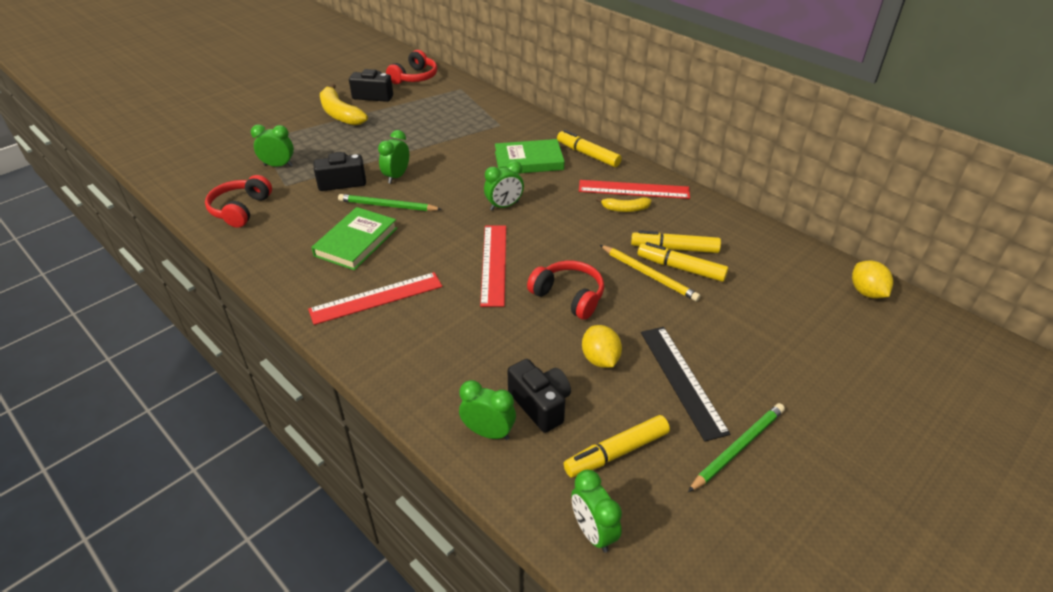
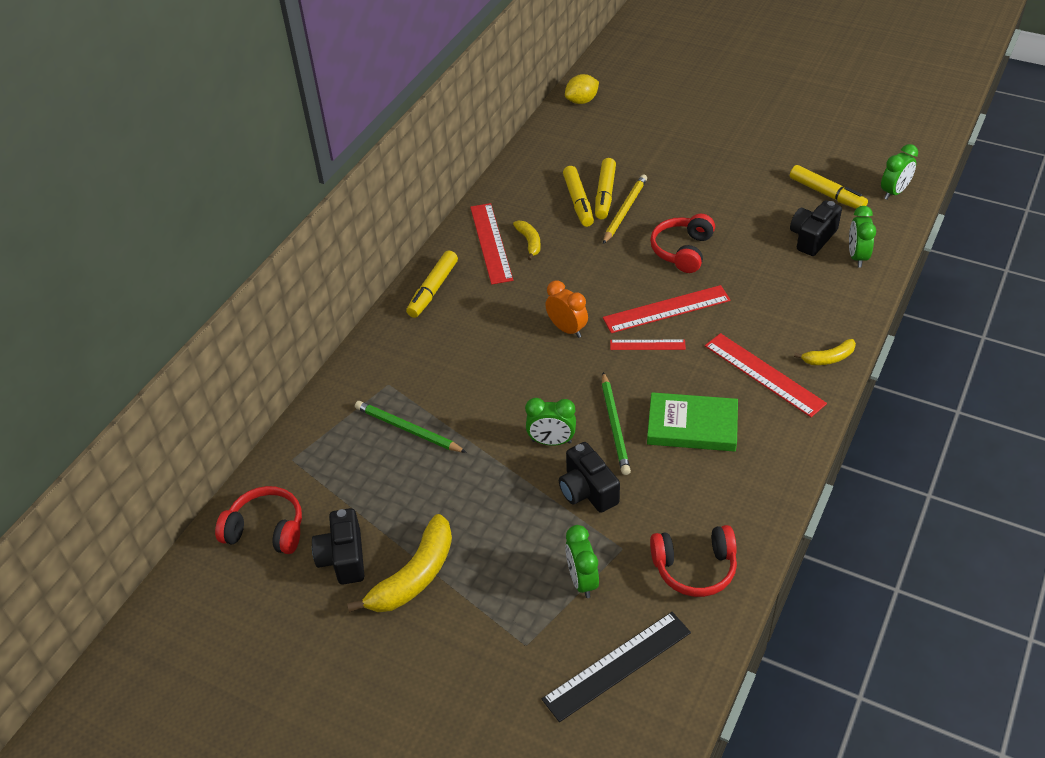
camera: 105 degrees left, 5 degrees up
green clock [484,161,524,211] -> orange clock [545,280,588,338]
green book [495,139,565,173] -> none
yellow lemon [582,325,622,368] -> none
black ruler [641,327,731,442] -> black ruler moved to [542,612,691,722]
green pencil [688,403,785,492] -> green pencil moved to [355,401,467,453]
none -> red ruler [610,340,686,350]
none -> yellow banana [794,339,856,365]

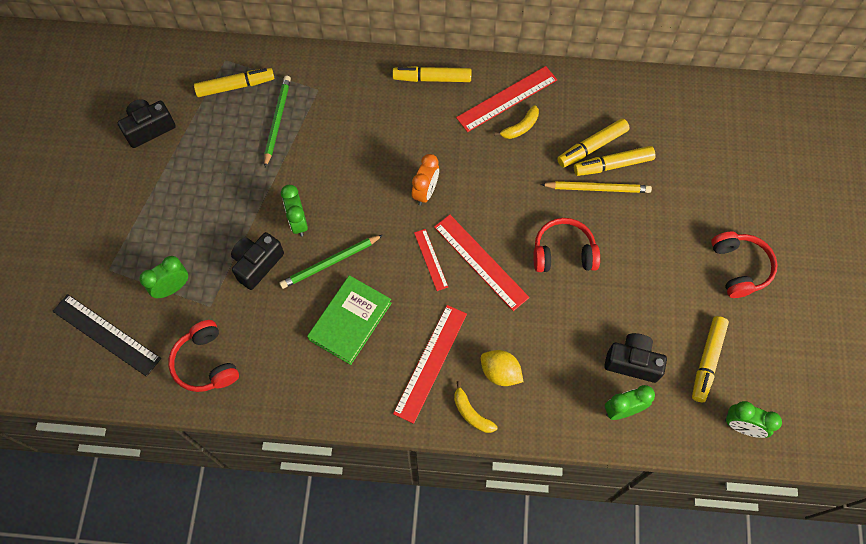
camera: 65 degrees right, 20 degrees up
red headphones [215,486,302,554] -> red headphones moved to [711,232,778,298]
yellow banana [347,514,452,612] -> none
yellow lemon [565,74,599,104] -> yellow lemon moved to [481,350,524,386]
green book [647,392,738,452] -> green book turned 45 degrees clockwise [307,275,392,365]
none -> yellow marker [194,68,274,97]

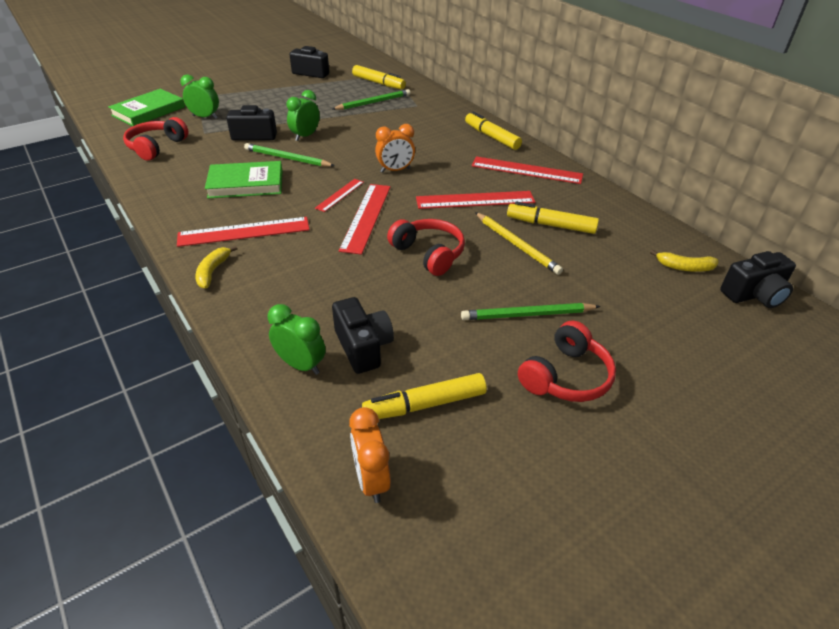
camera: 50 degrees right, 25 degrees down
black ruler [52,294,161,377] -> green book [108,89,185,126]
yellow lemon [481,350,524,386] -> none
yellow banana [494,105,539,139] -> yellow banana moved to [650,250,719,272]
yellow marker [574,146,656,176] -> none
green clock [725,401,782,438] -> orange clock [349,407,391,503]
none -> red ruler [416,191,535,209]
none -> green pencil [461,303,601,320]
none -> black camera [720,251,796,308]

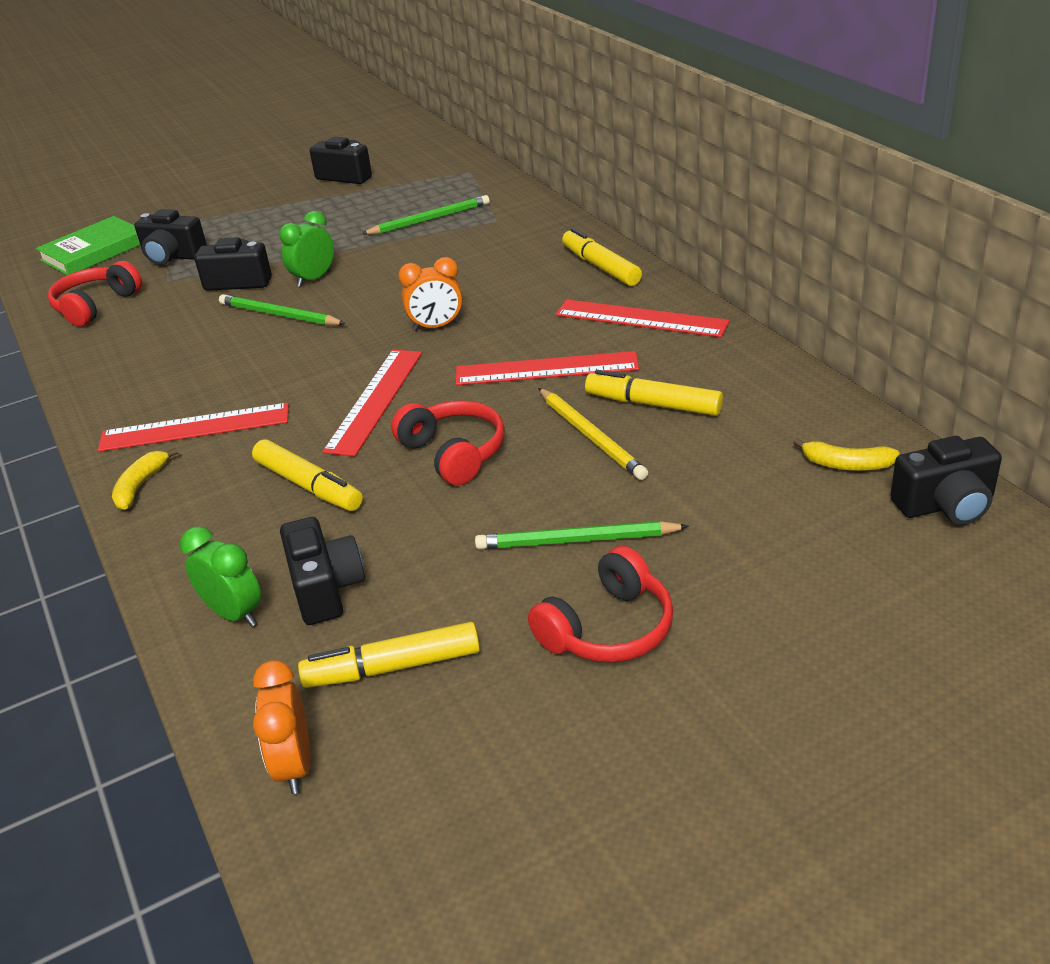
camera: 10 degrees right, 5 degrees down
green clock [180,74,219,119] -> black camera [135,209,207,265]
green book [205,161,283,198] -> none
red ruler [315,179,364,212] -> none
yellow marker [352,65,406,90] -> yellow marker moved to [252,439,363,511]

